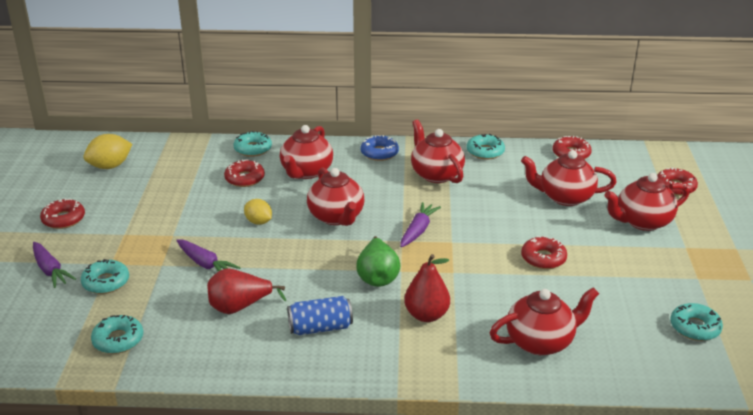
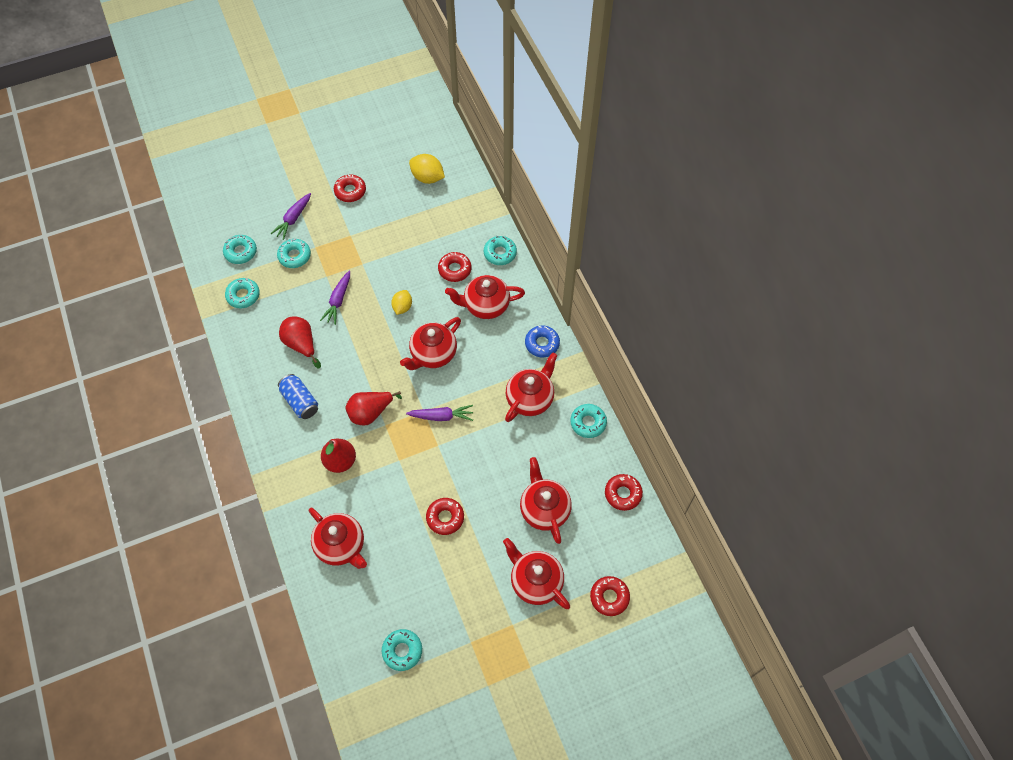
camera: 65 degrees right, 30 degrees up
green pear [356,236,400,287] -> red pear [345,391,402,425]
none -> turquoise donut [223,235,257,264]

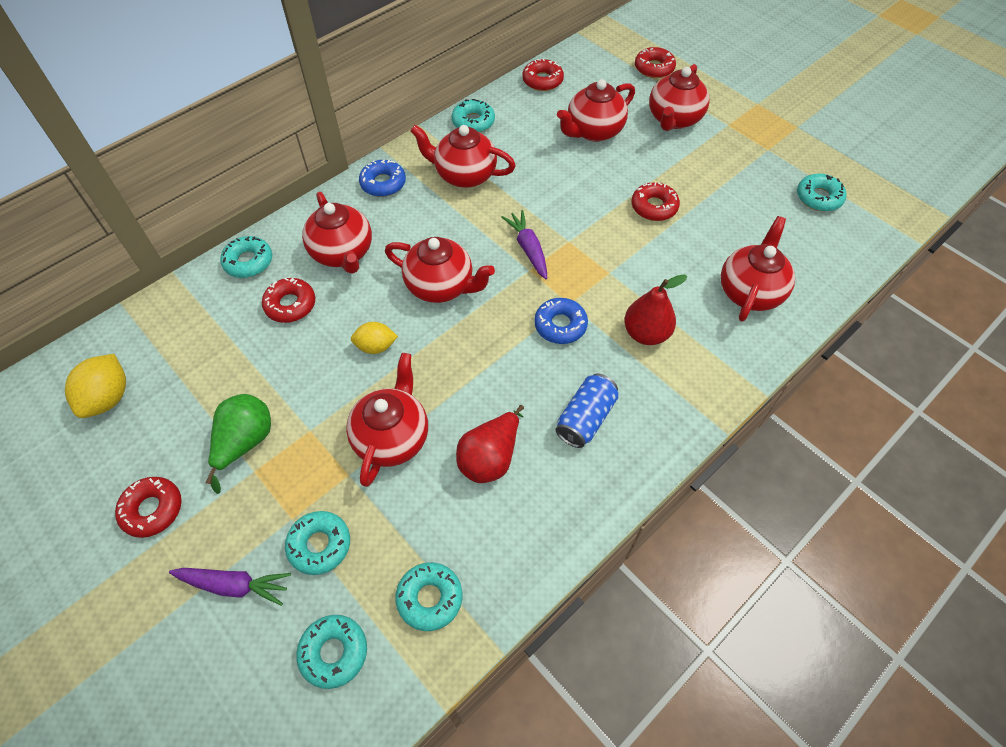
camera: 110 degrees left, 5 degrees down
purple carrot [320,271,350,325] -> red teapot [346,353,428,487]
red pear [345,391,402,425] -> blue donut [534,298,588,344]
none -> green pear [206,394,271,494]

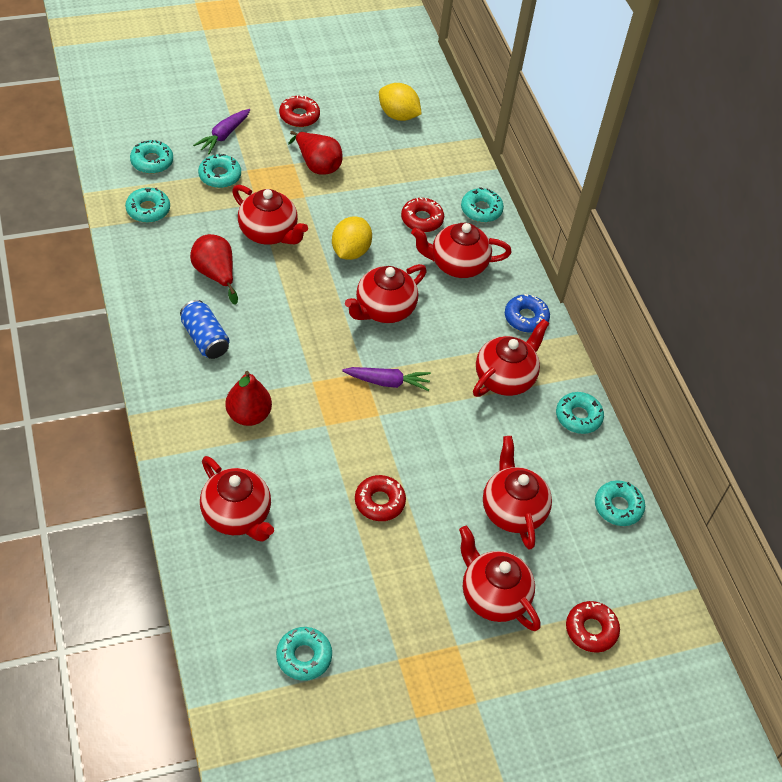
camera: 110 degrees right, 5 degrees down
green pear [206,394,271,494] -> red pear [288,131,343,175]
yellow lemon [351,322,398,354] -> yellow lemon [332,217,372,260], size x1.50
red donut [522,59,564,91] -> turquoise donut [595,480,645,526]
blue donut [534,298,588,344] -> none

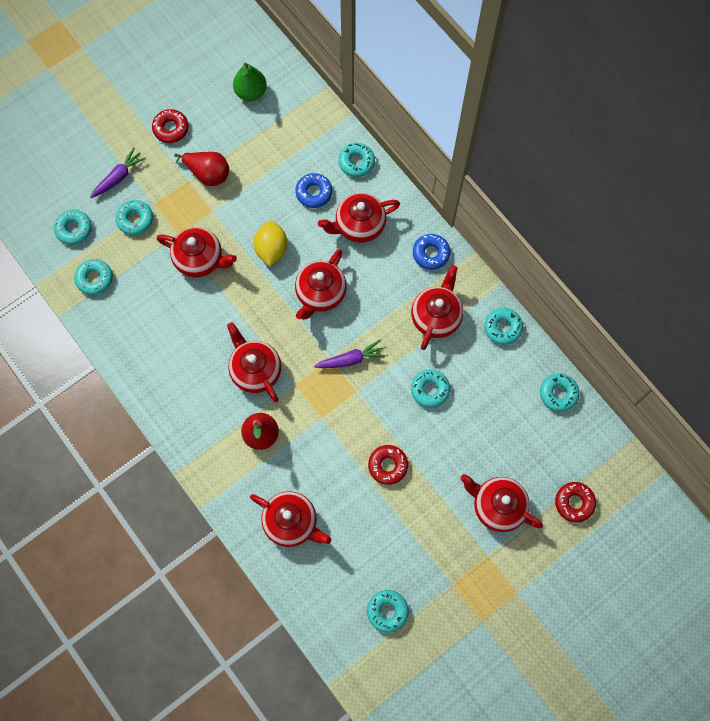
camera: 15 degrees left, 20 degrees up
blue can [180,300,230,359] -> none
red pear [190,234,238,305] -> none
purple carrot [193,109,250,154] -> purple carrot turned 150 degrees counterclockwise [90,147,146,198]
yellow lemon [379,83,422,121] -> green pear [233,63,267,101]
red donut [401,198,444,232] -> blue donut [295,173,332,208]
red teapot [483,436,552,550] -> red teapot moved to [227,322,281,402]
none -> turquoise donut [411,369,450,408]

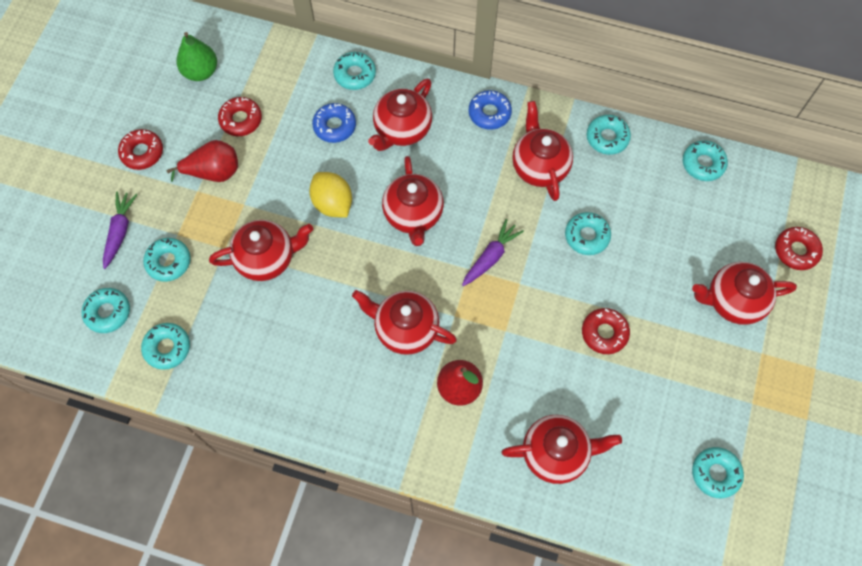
camera: 35 degrees left, 5 degrees down
none -> red donut [218,97,262,136]

